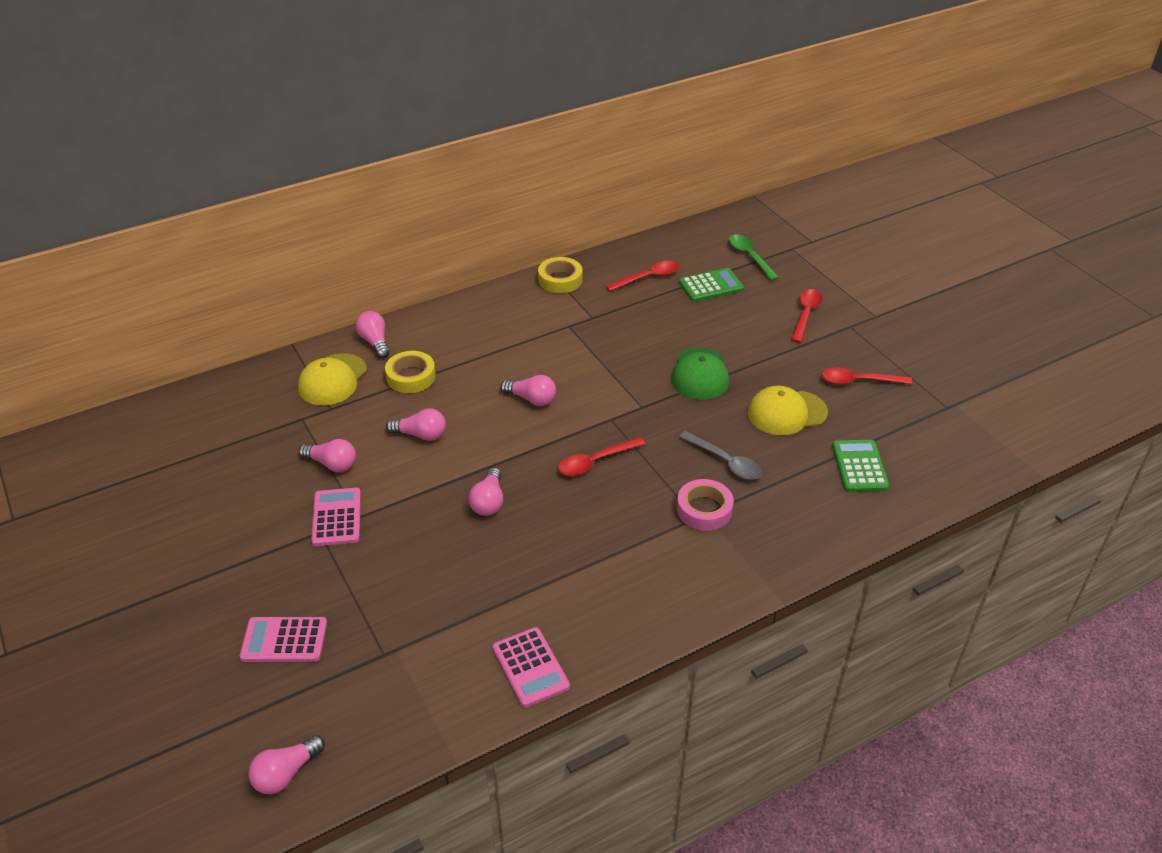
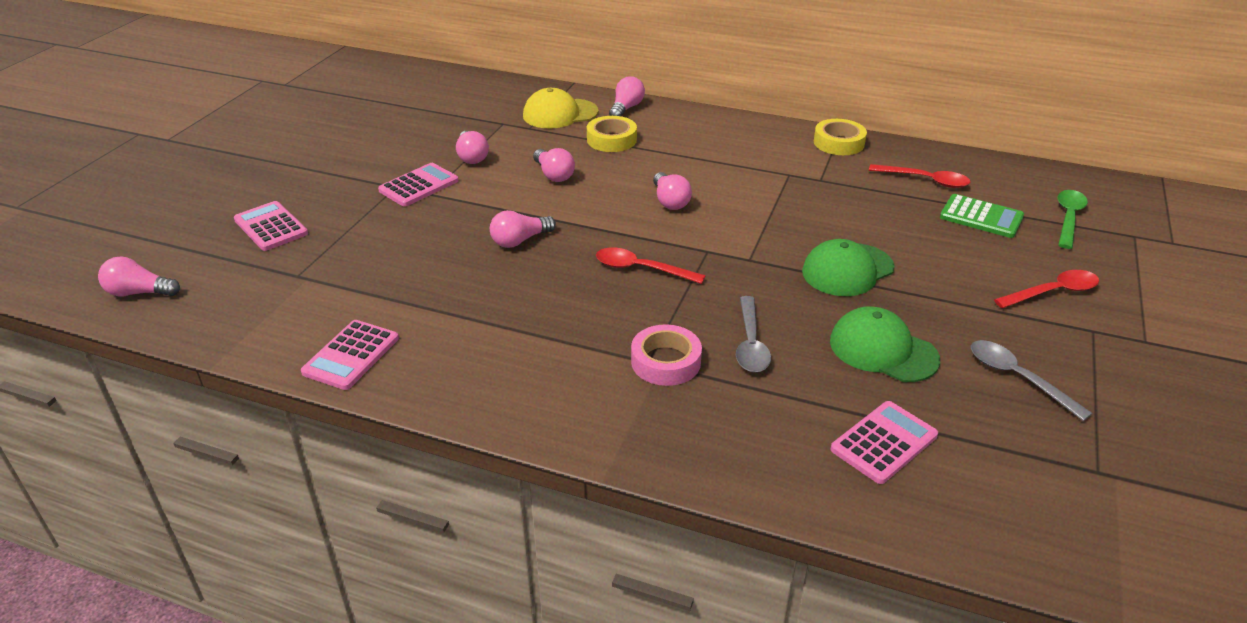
camera: 50 degrees right, 5 degrees down
yellow cap [748,386,828,435] -> green cap [830,306,940,382]
red spoon [821,367,912,385] -> grey spoon [971,340,1093,421]
green calculator [832,440,889,492] -> pink calculator [830,401,938,484]

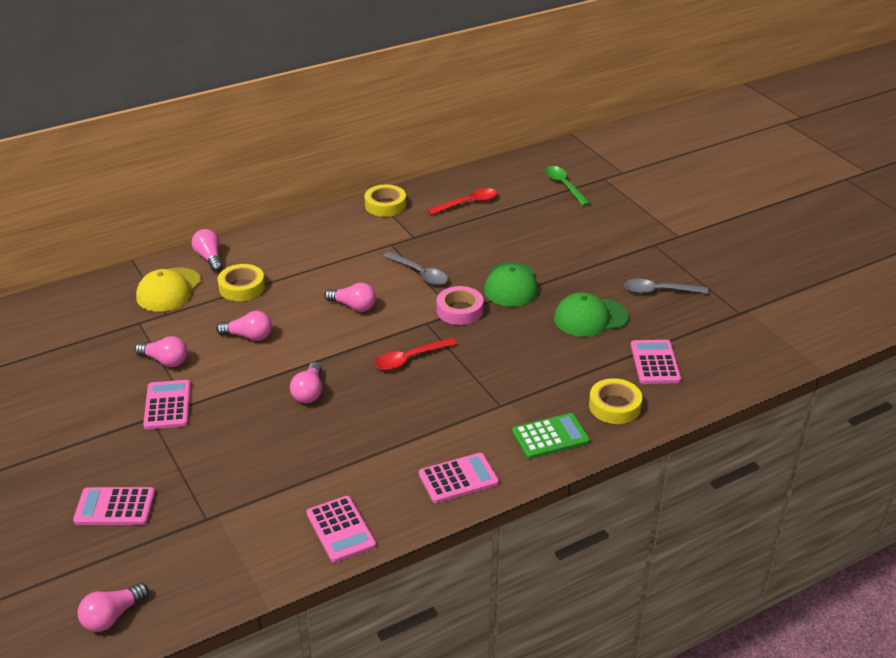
camera: 50 degrees left, 0 degrees up
pink tape [631,324,702,386] -> pink tape moved to [437,286,484,325]
grey spoon [736,296,771,372] -> grey spoon moved to [384,251,448,285]
green calculator [940,194,1024,238] -> green calculator moved to [512,413,590,459]
red spoon [994,270,1099,308] -> none
none -> pink calculator [419,453,499,503]
none -> yellow tape [589,378,642,424]

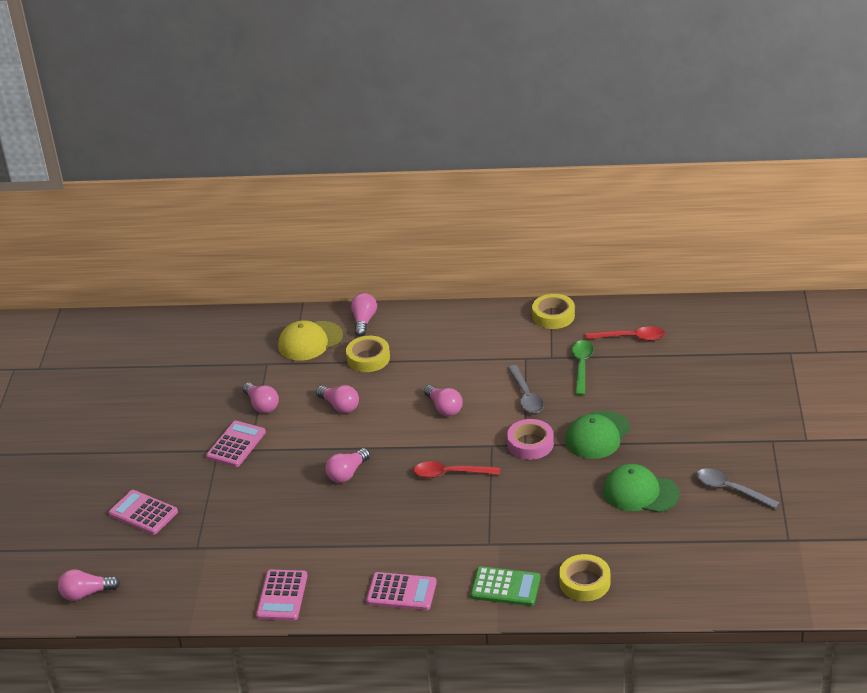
camera: 35 degrees right, 0 degrees up
green spoon [545,166,590,206] -> green spoon moved to [572,340,594,395]
pink calculator [631,340,681,384] -> none

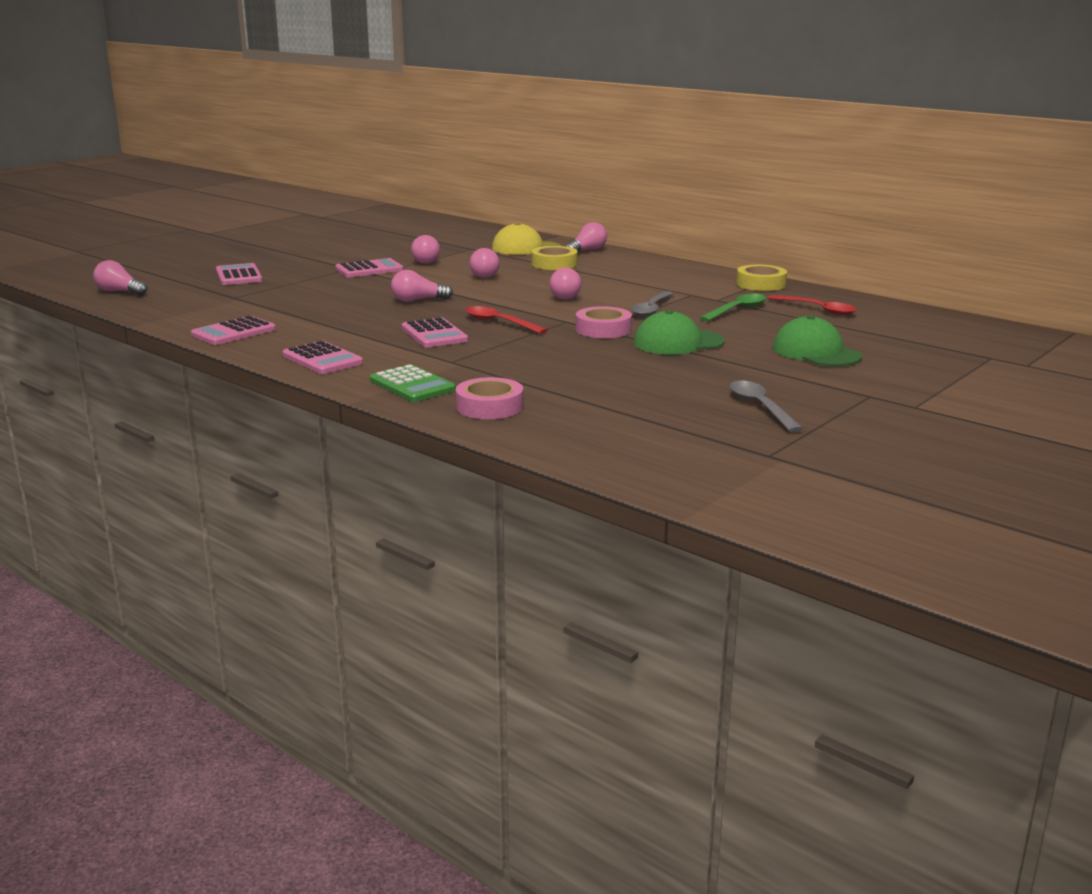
camera: 35 degrees right, 15 degrees down
yellow tape [559,554,610,601] -> pink tape [456,377,523,419]
green cap [603,464,680,513] -> green cap moved to [773,315,862,366]
none -> pink calculator [402,317,468,347]

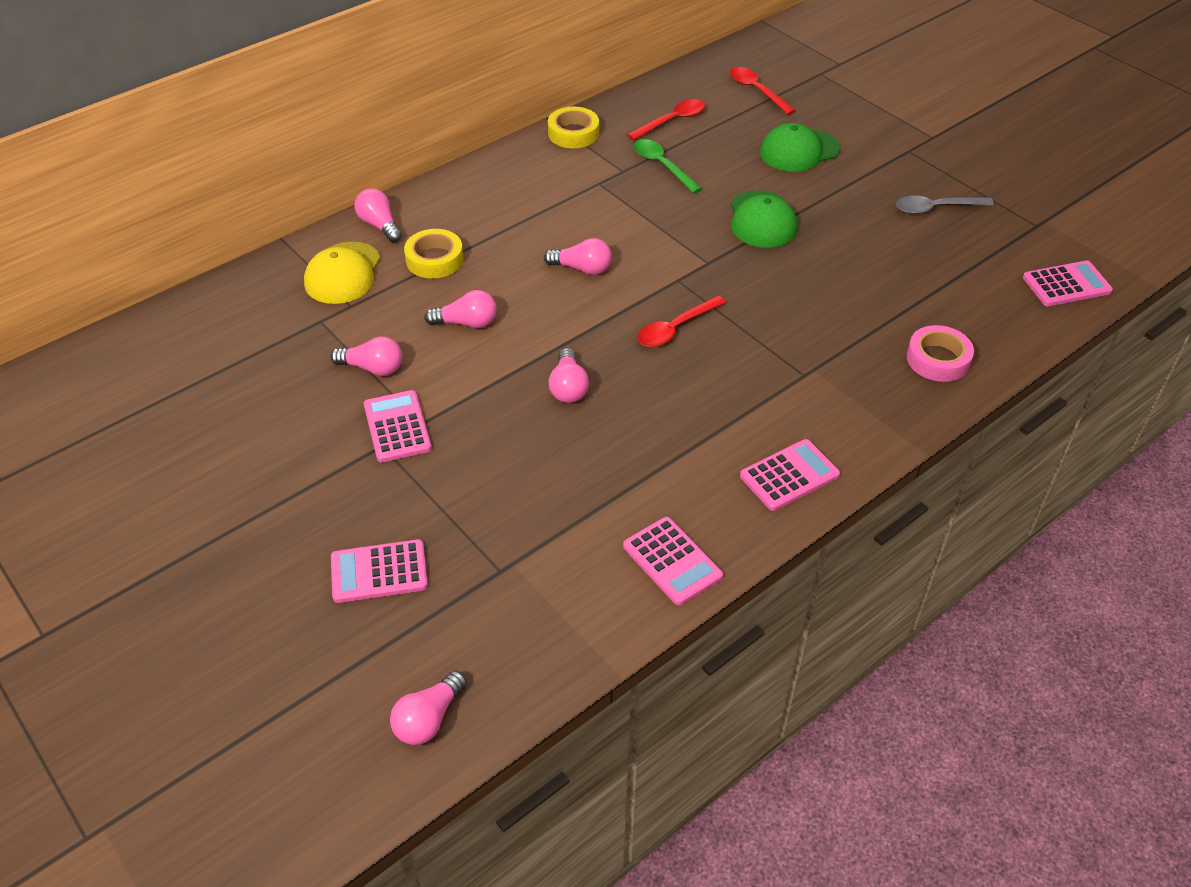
camera: 80 degrees left, 25 degrees up
green calculator [370,364,456,402] -> none
pink calculator [402,317,468,347] -> pink calculator moved to [1023,260,1113,306]
pink tape [576,306,632,338] -> none
grey spoon [631,291,674,317] -> none
none -> red spoon [730,67,796,115]

